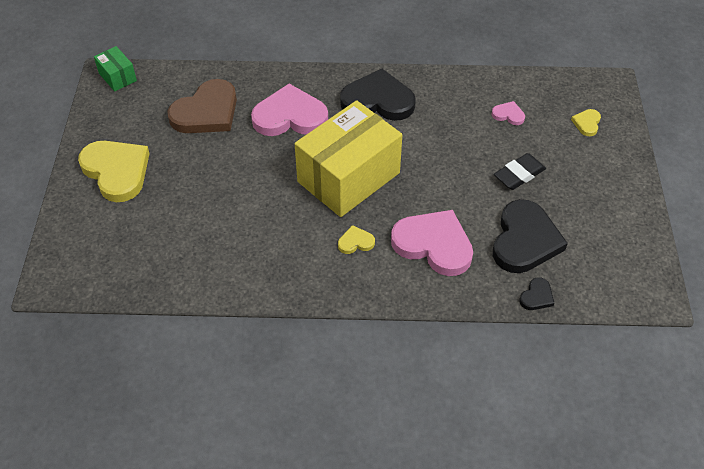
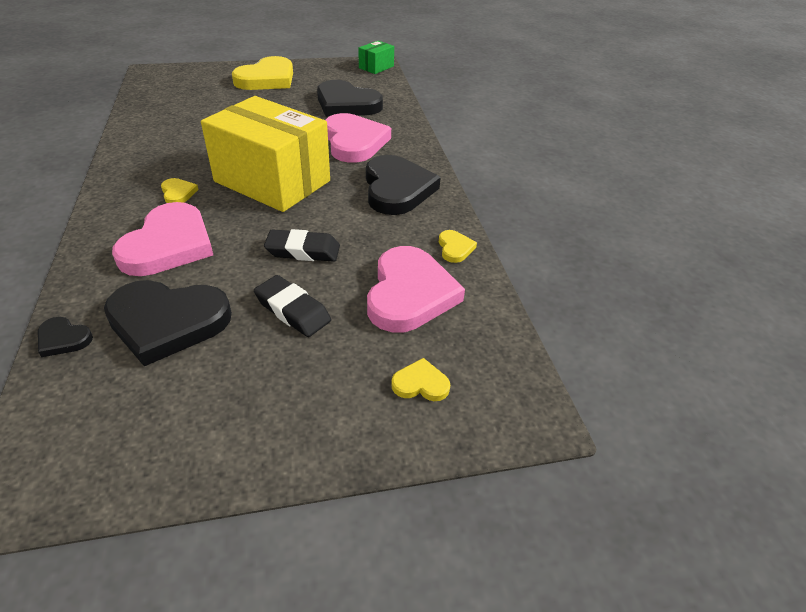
camera: 75 degrees right, 10 degrees down
brown heart [167,79,237,133] -> black heart [317,80,383,117]
pink heart [491,101,525,125] -> pink heart [367,246,465,332], size x2.26
none -> black eraser [264,229,340,262]
none -> yellow heart [439,230,477,263]

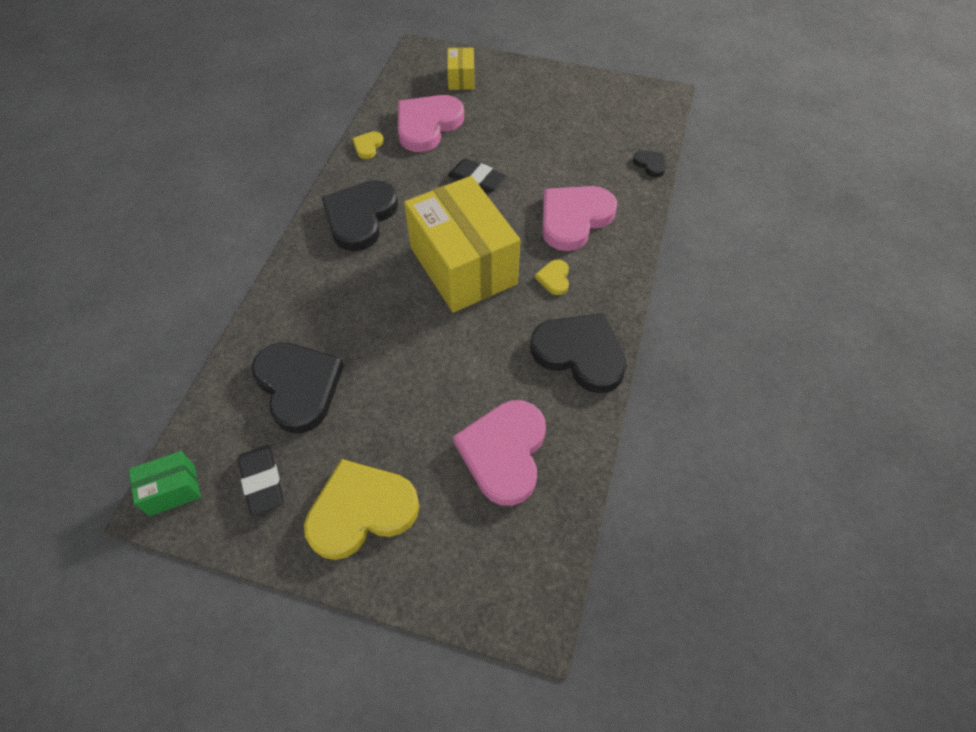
camera: 150 degrees left, 15 degrees up
black heart [104,280,232,366] -> black heart moved to [530,313,627,393]
black eraser [254,275,331,337] -> black eraser moved to [238,445,284,516]
pink heart [326,113,391,163] -> pink heart moved to [453,400,546,506]
yellow heart [392,358,450,401] -> yellow box [447,47,475,90]

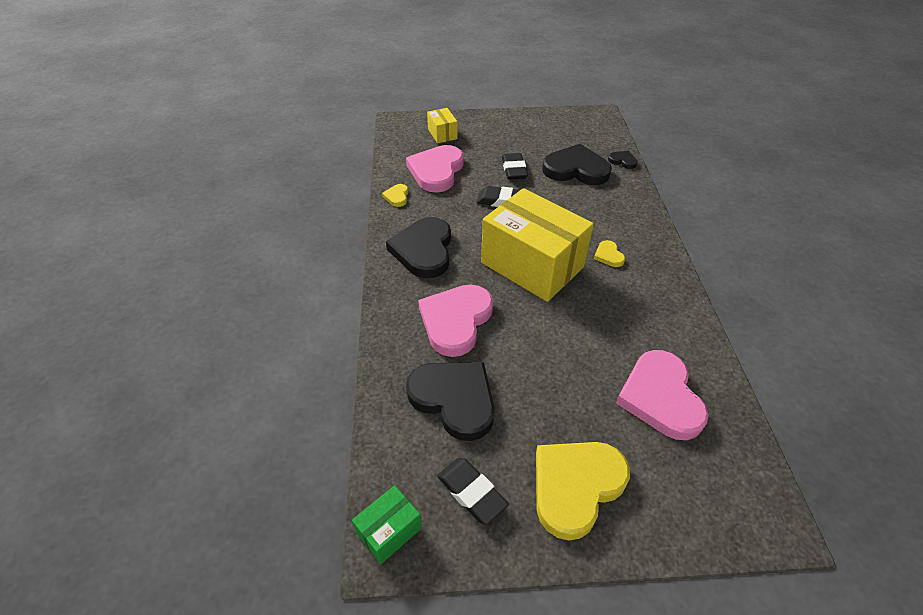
camera: 20 degrees left, 10 degrees down
black heart [530,313,627,393] -> black heart moved to [542,144,612,185]
pink heart [542,186,617,251] -> pink heart moved to [418,285,493,357]
none -> black eraser [502,153,528,180]

